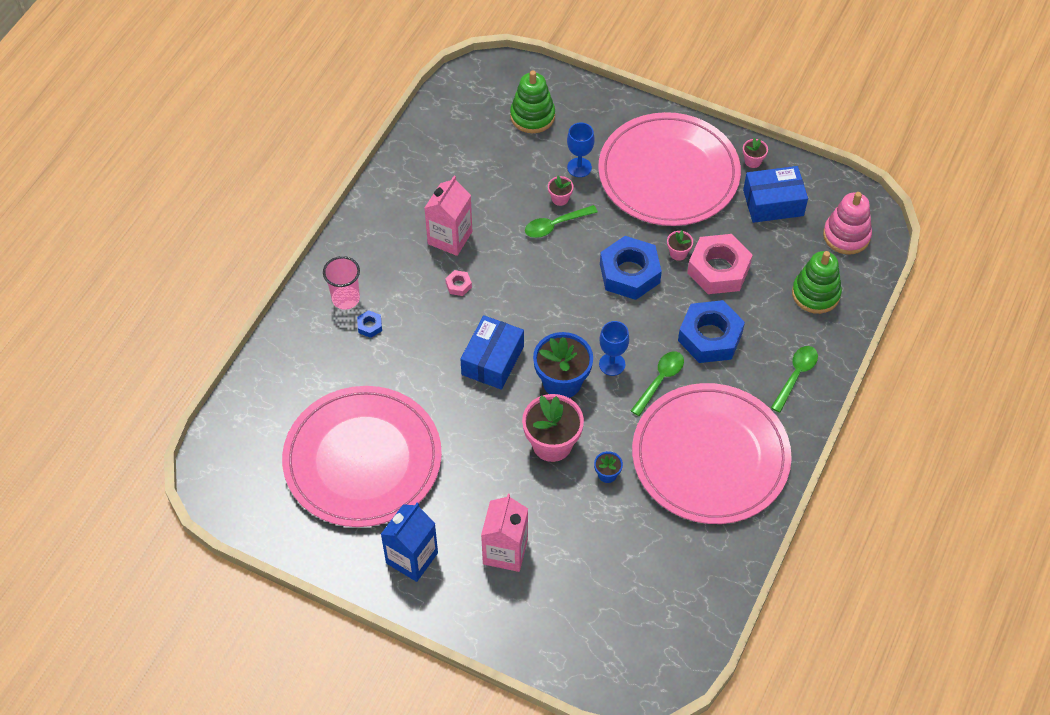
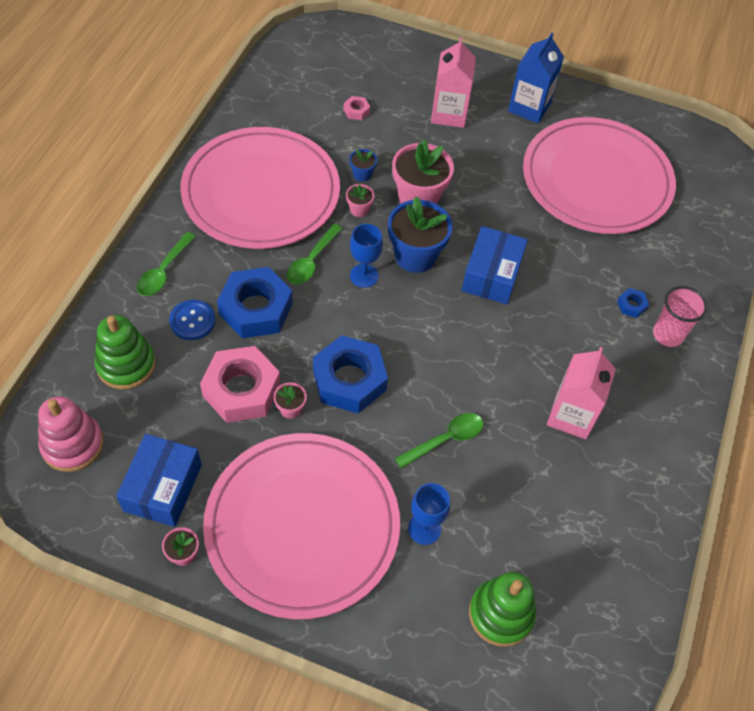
camera: 170 degrees right, 0 degrees up
pink nut [445,270,472,296] -> pink nut moved to [344,96,370,120]
pink flower pot [548,176,573,206] -> pink flower pot moved to [346,184,375,217]
blue box [743,166,808,223] -> blue box turned 60 degrees counterclockwise [116,434,202,527]
none -> blue button [169,300,215,340]

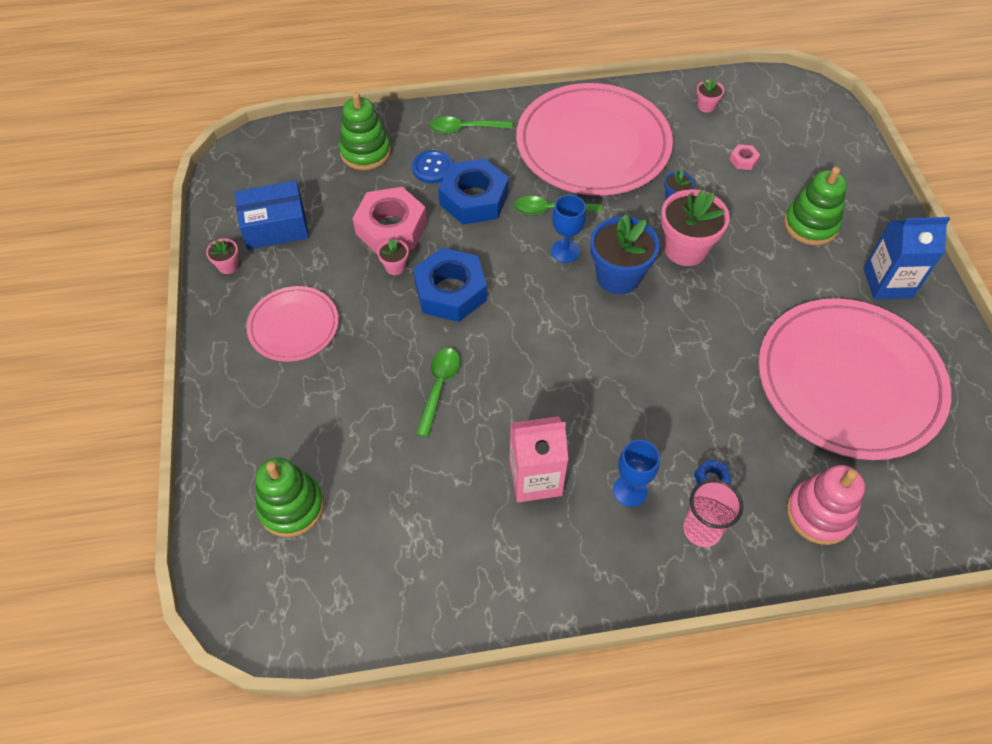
camera: 65 degrees right, 0 degrees up
pink stacking toy [38,396,103,472] -> pink stacking toy moved to [787,465,865,545]
pink plate [203,433,400,619] -> pink plate [247,286,339,362], size x0.51
pink flower pot [346,184,375,217] -> pink flower pot moved to [697,78,725,113]
green spoon [395,413,483,468] -> green spoon turned 105 degrees counterclockwise [416,348,460,437]
blue goblet [408,483,450,545] -> blue goblet moved to [613,440,660,507]
pink carton [431,37,476,128] -> green stacking toy [784,167,847,245]
blue box [462,226,528,305] -> none

